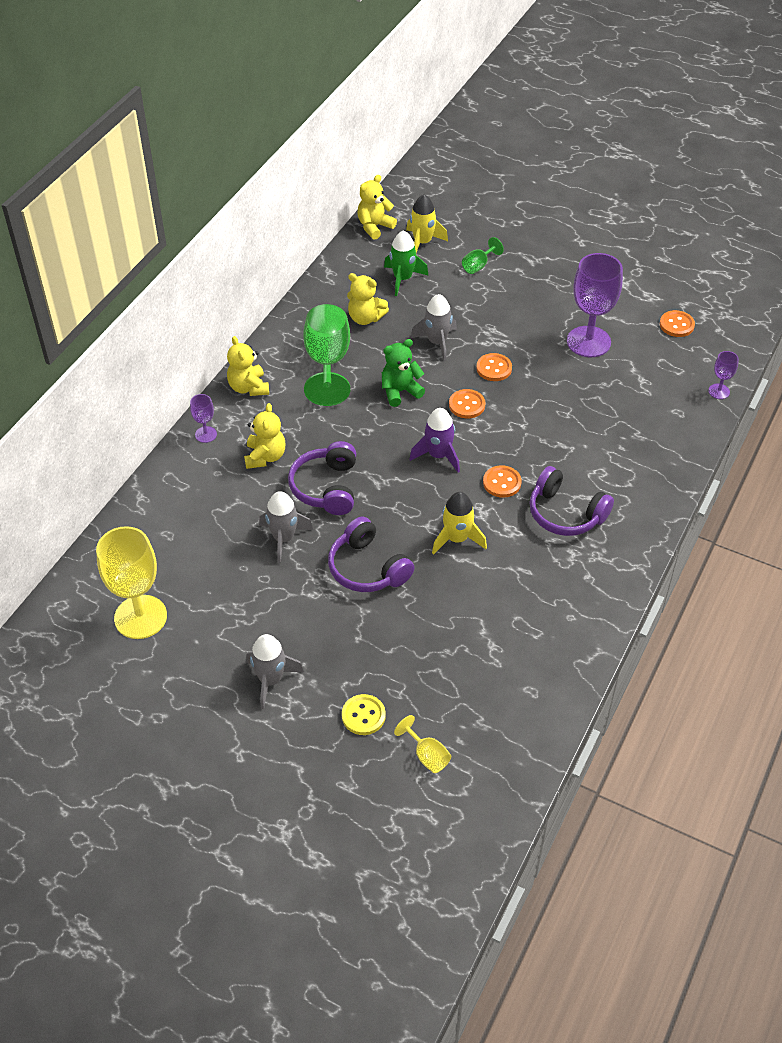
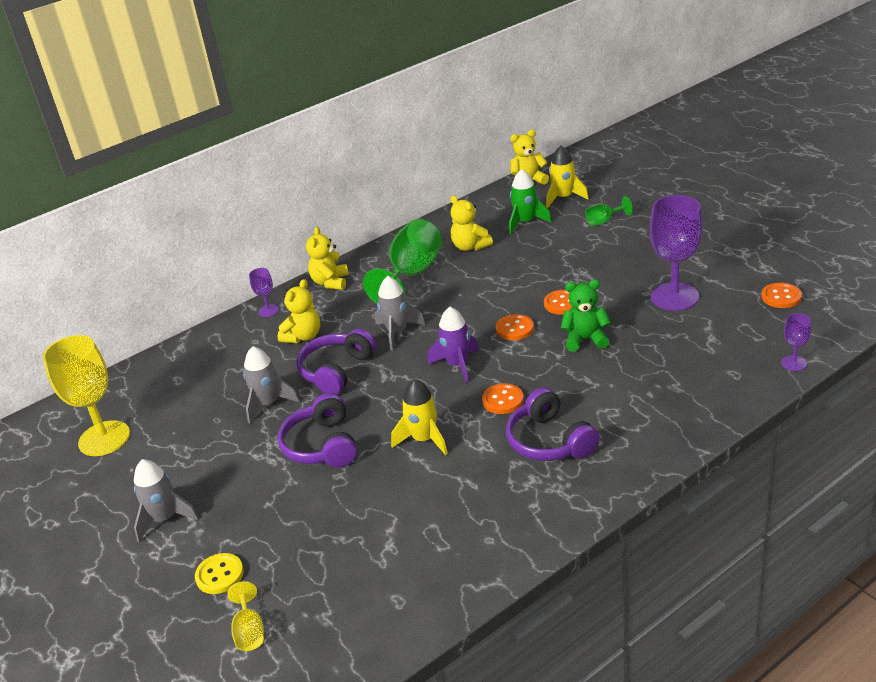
camera: 30 degrees right, 15 degrees down
green teddy bear [382,339,425,407] -> green teddy bear moved to [561,279,611,352]
grey rocket [410,294,457,361] -> grey rocket moved to [375,276,425,350]

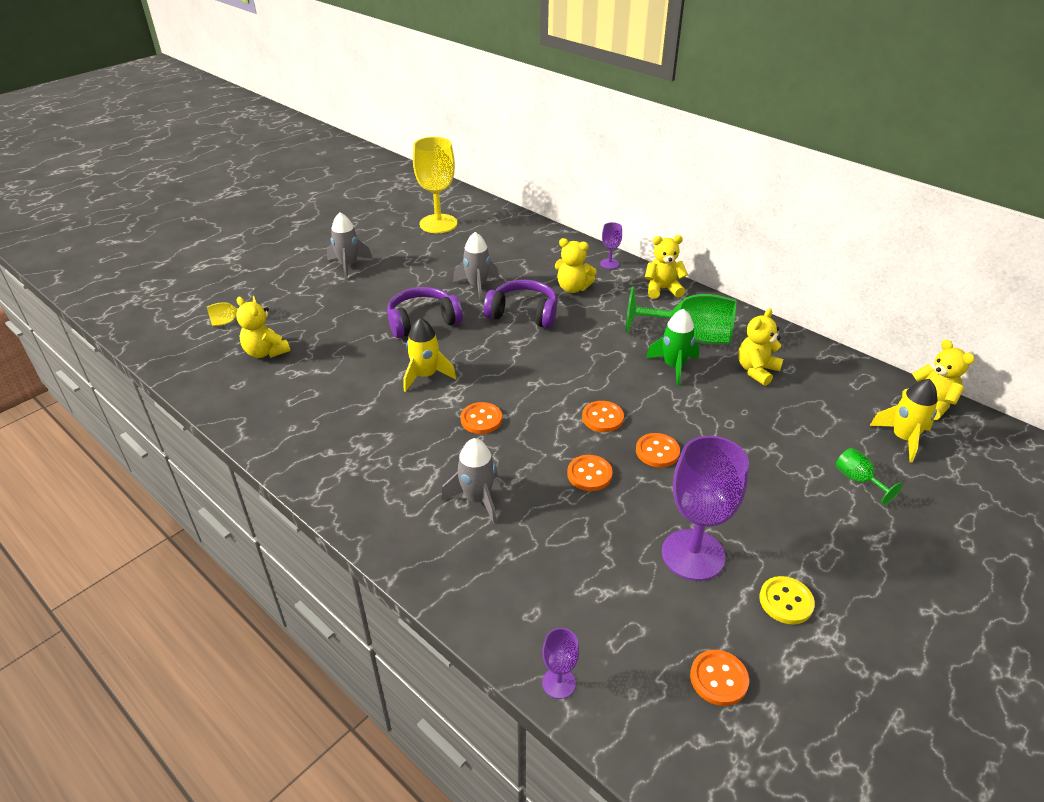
camera: 75 degrees right, 5 degrees up
yellow button [195,553,244,594] -> yellow button moved to [759,576,815,624]
grey rocket [375,276,425,350] -> grey rocket moved to [441,438,498,524]
purple rocket [428,307,479,383] -> none
purple headphones [506,387,600,461] -> none
green rocket [509,169,552,234] -> green rocket moved to [646,309,699,386]
green teddy bear [561,279,611,352] -> orange button [567,455,613,491]
none -> yellow teddy bear [236,297,290,358]

